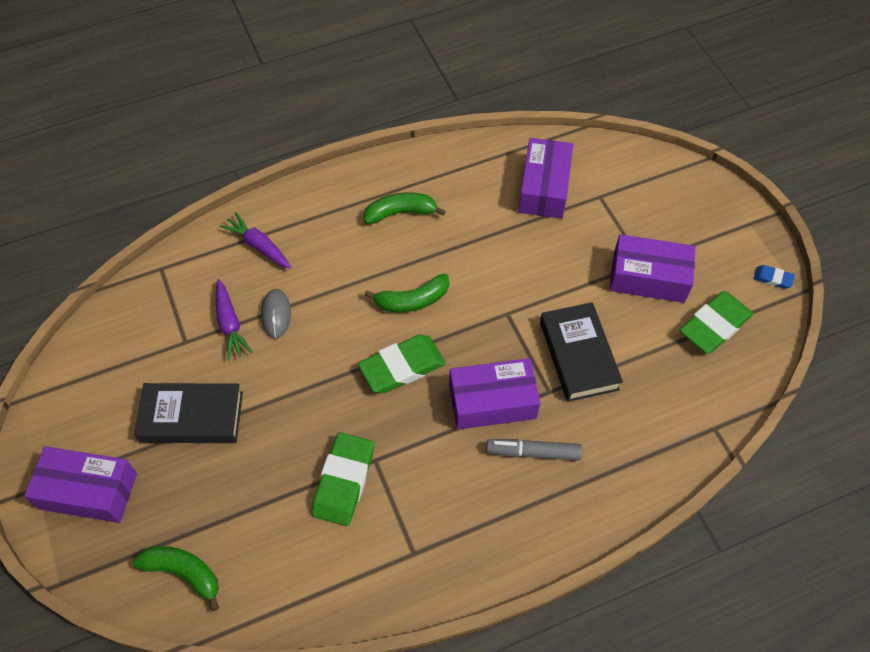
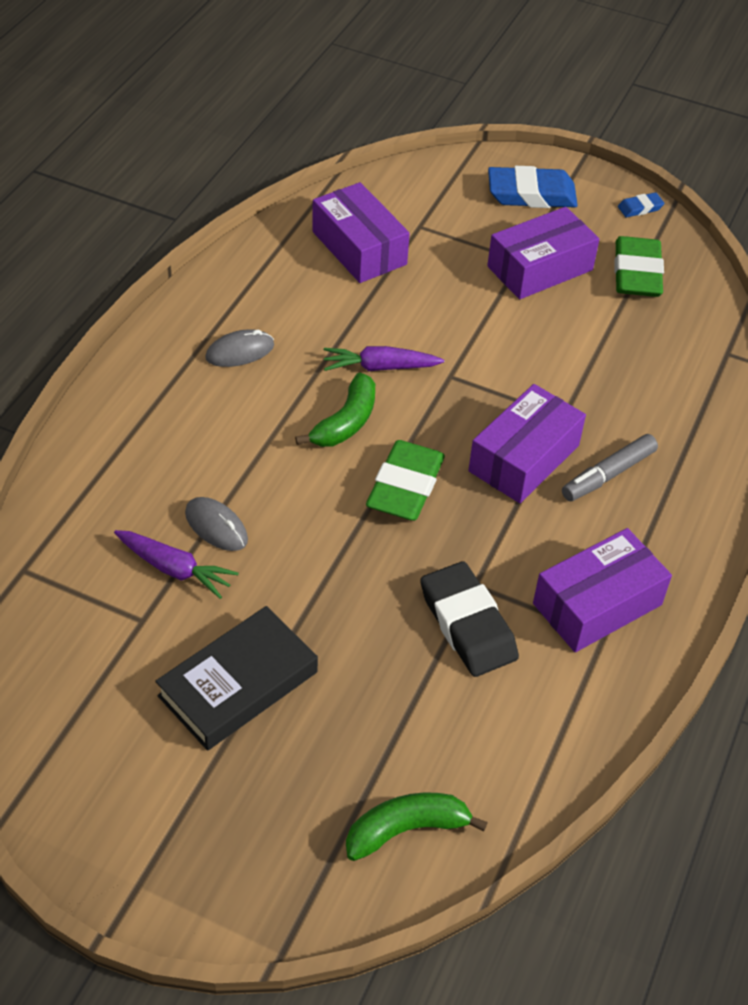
camera: 45 degrees left, 10 degrees down
purple box [24,446,137,523] -> purple box moved to [533,528,672,652]
purple carrot [219,212,291,269] -> purple carrot moved to [324,346,444,371]
green eraser [311,432,374,526] -> black eraser [420,561,519,677]
green banana [364,192,446,224] -> grey mouse [205,329,274,367]
black book [540,302,623,402] -> none
none -> blue eraser [488,166,578,208]

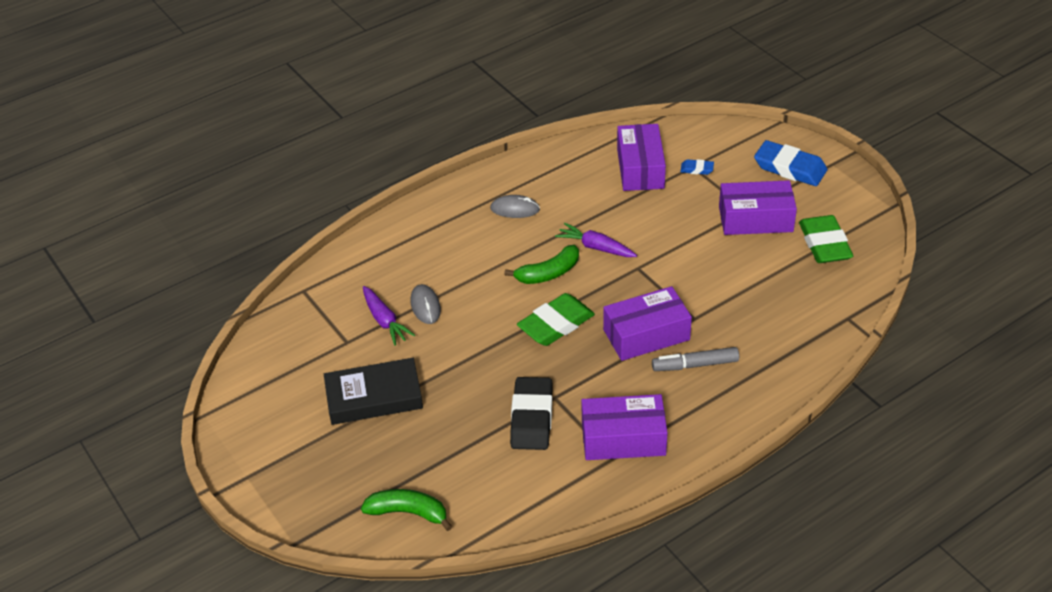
camera: 35 degrees right, 5 degrees down
green eraser [614,236,664,297] -> green eraser turned 45 degrees counterclockwise [799,215,853,263]
blue eraser [618,192,664,217] -> blue eraser moved to [680,159,714,175]

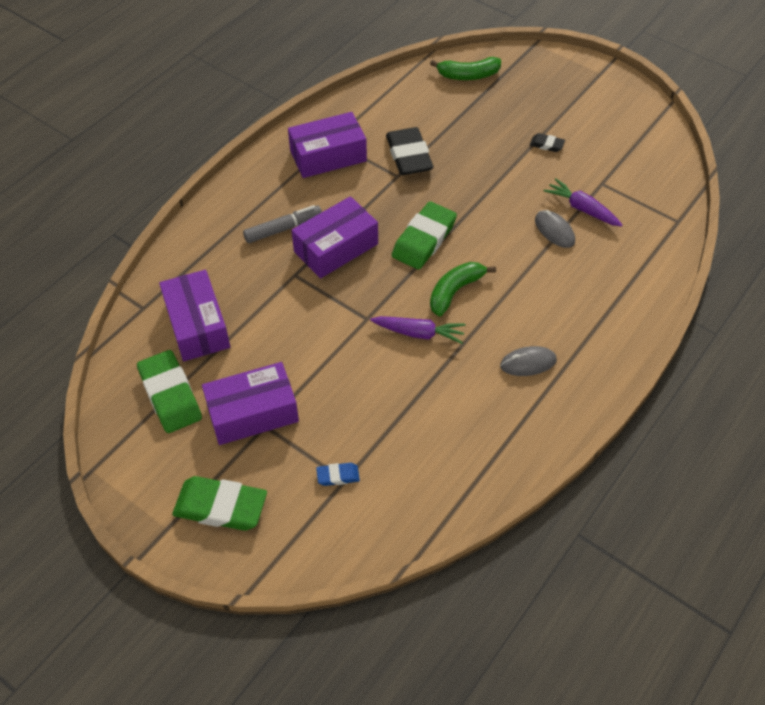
camera: 160 degrees right, 10 degrees up
black book [324,358,423,425] -> black eraser [530,133,565,152]
purple box [617,124,666,191] -> purple box moved to [159,270,230,361]
blue eraser [754,140,827,186] -> green eraser [172,476,267,531]

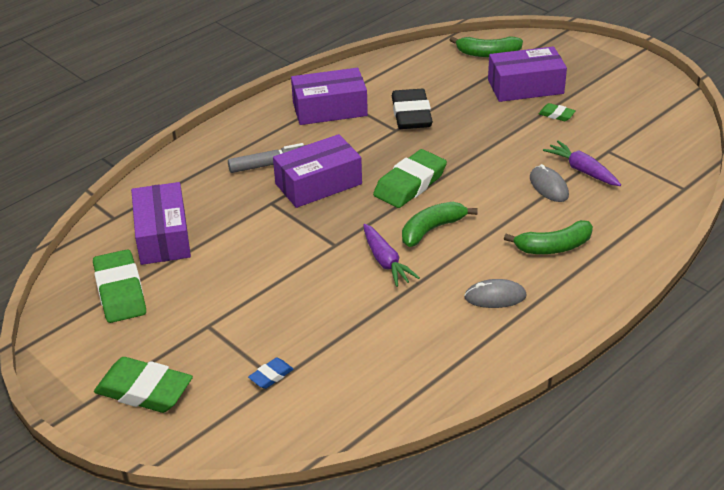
camera: 10 degrees right, 15 degrees down
purple box [202,362,299,445] -> purple box moved to [488,46,567,102]
blue eraser [316,463,360,486] -> blue eraser turned 45 degrees counterclockwise [248,358,294,389]
purple carrot [370,316,466,344] -> purple carrot turned 45 degrees clockwise [363,224,420,287]
black eraser [530,133,565,152] -> green eraser [539,103,576,121]
none -> green banana [504,220,593,254]

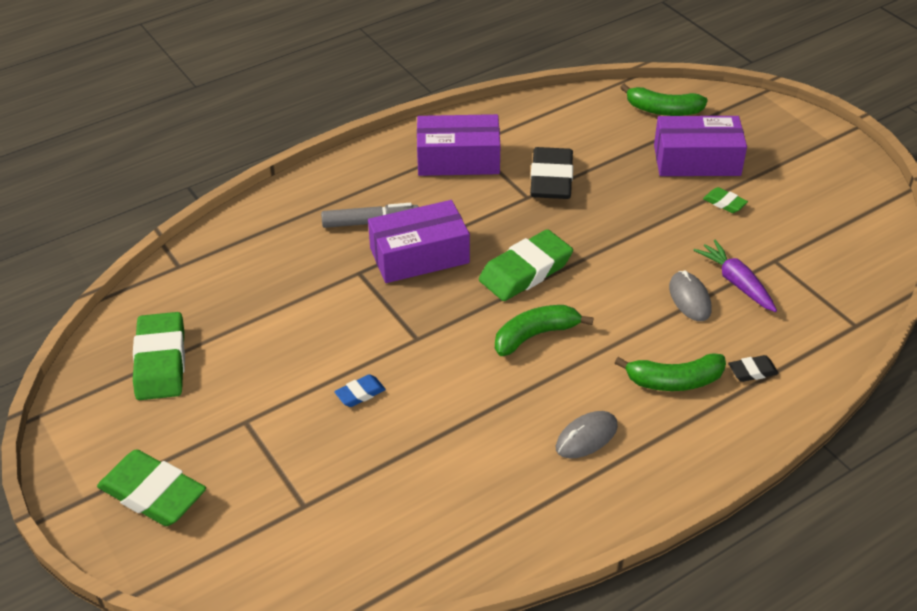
camera: 10 degrees right, 5 degrees up
purple box [131,182,191,265] -> none
blue eraser [248,358,294,389] -> blue eraser moved to [334,374,386,407]
purple carrot [363,224,420,287] -> none
grey mouse [464,279,526,308] -> grey mouse turned 45 degrees counterclockwise [556,411,618,458]
none -> black eraser [729,355,779,382]

